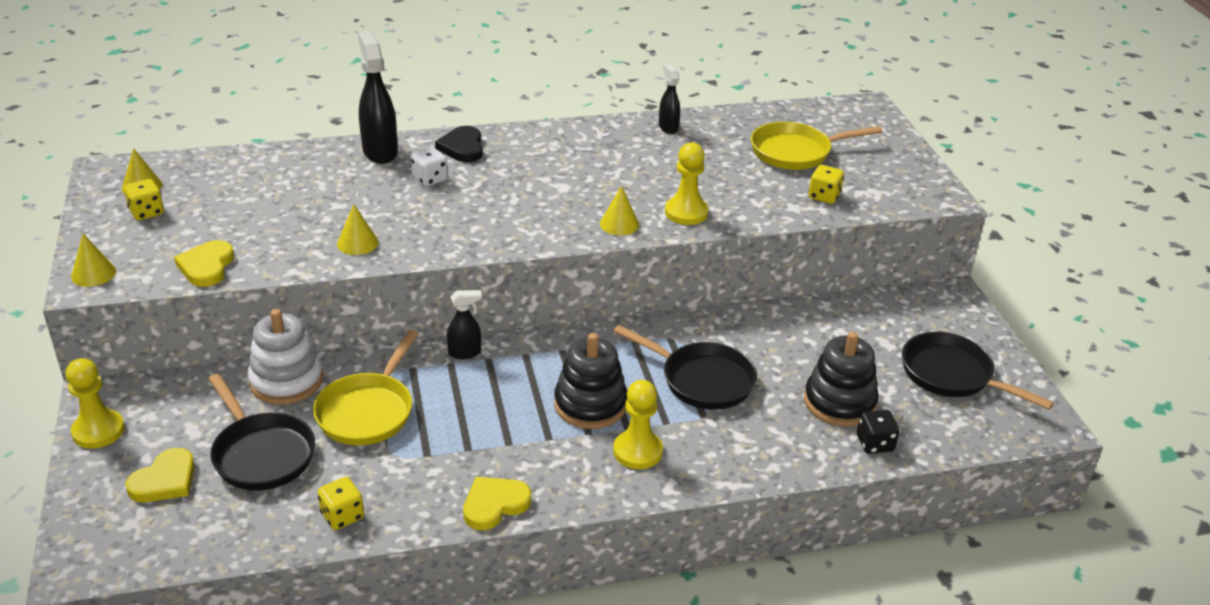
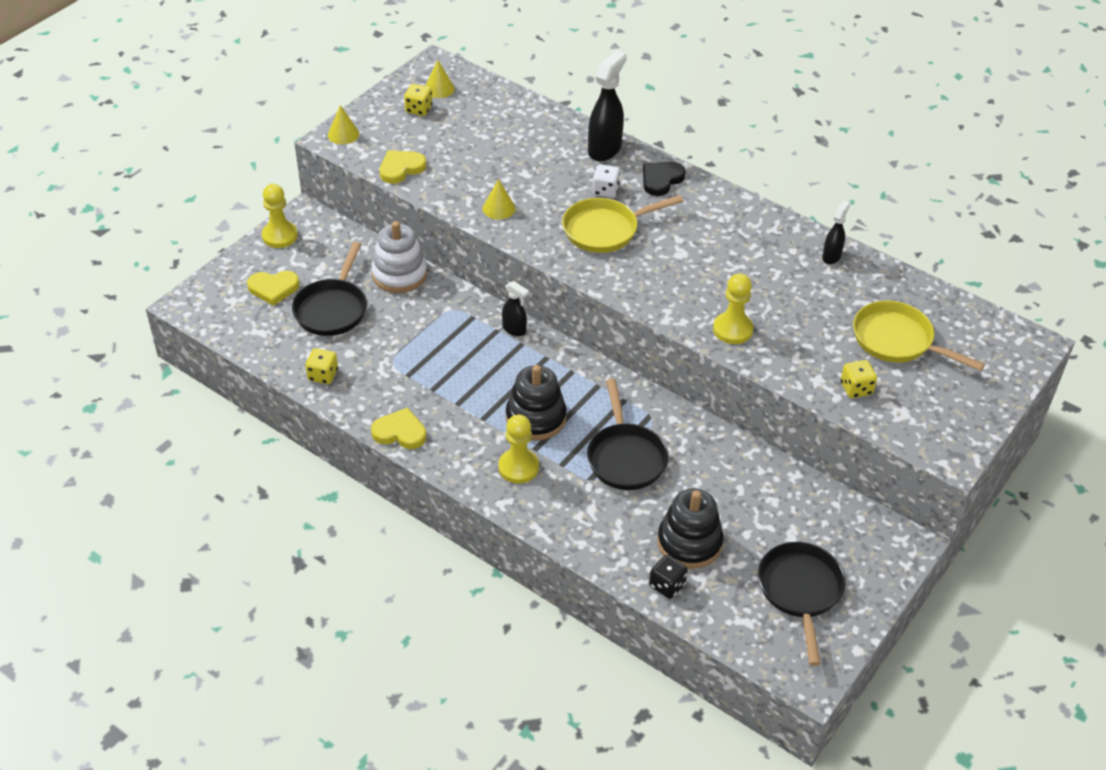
camera: 50 degrees right, 10 degrees up
yellow pan [313,330,419,445] -> yellow pan moved to [562,195,683,253]
yellow cone [600,186,639,236] -> none

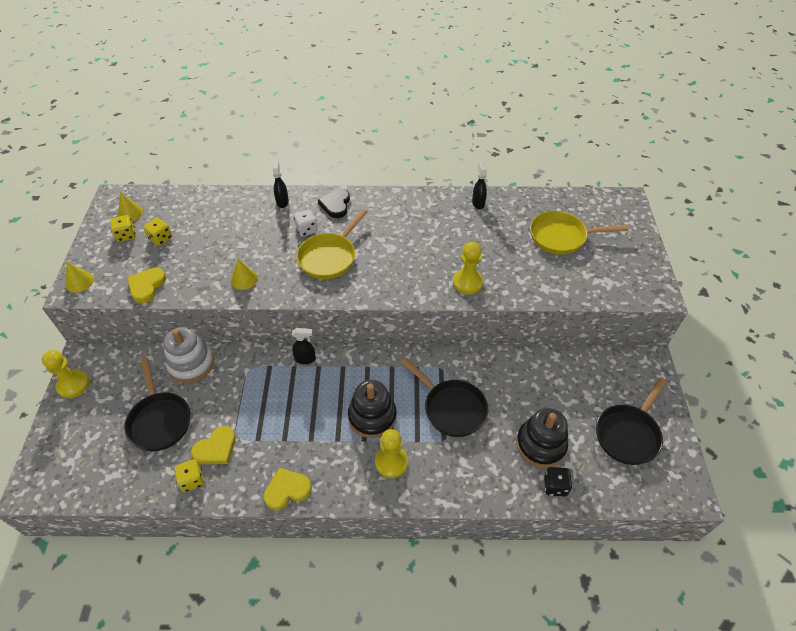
camera: 35 degrees left, 5 degrees up
yellow heart [247,271,300,306] -> yellow heart moved to [191,426,236,464]
black spray bottle [588,50,627,161] -> black spray bottle [273,161,289,208], size x0.56
black pan [758,542,846,666] -> black pan turned 105 degrees counterclockwise [596,377,667,465]
yellow dice [840,360,877,398] -> yellow dice moved to [143,218,172,246]

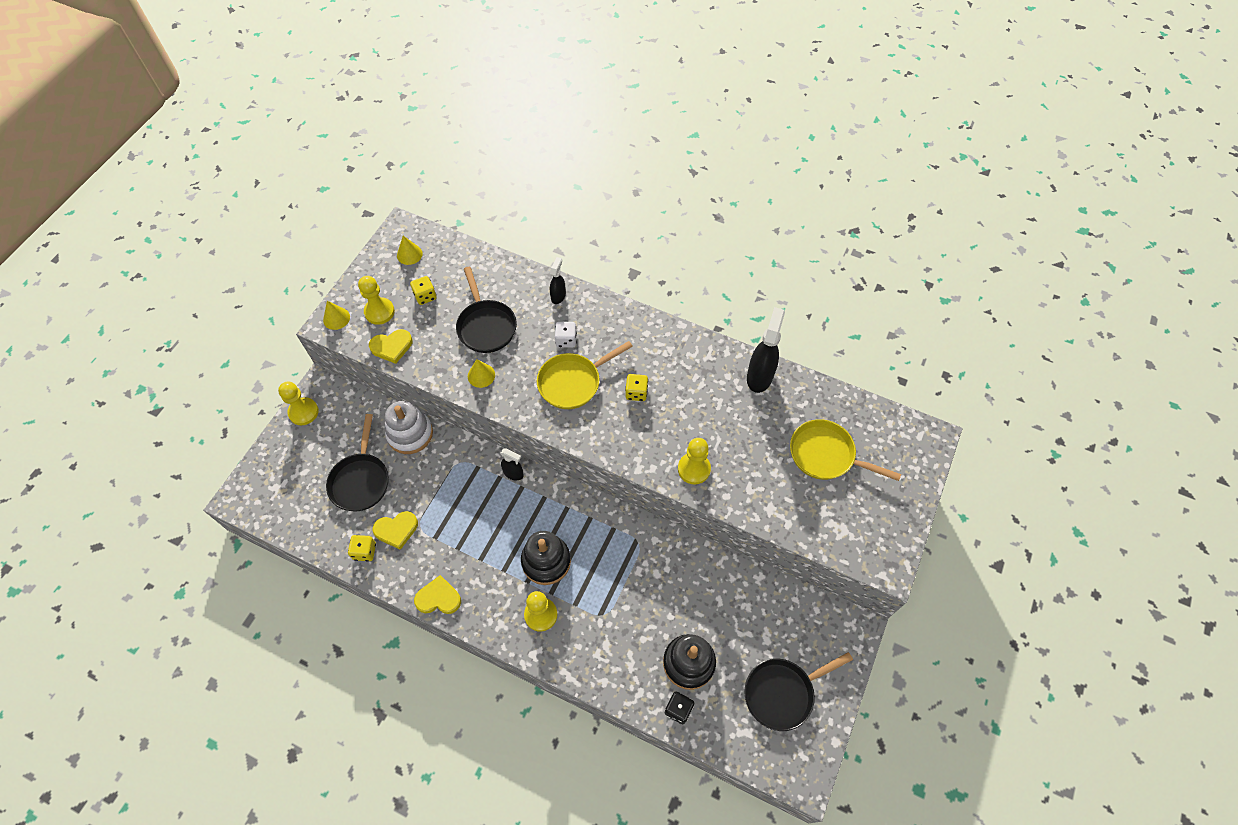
camera: 25 degrees right, 10 degrees up
yellow dice [110,215,136,242] -> yellow dice moved to [625,374,648,401]
yellow heart [127,268,166,303] -> yellow heart turned 150 degrees counterclockwise [369,329,413,364]
black heart [318,188,350,218] -> none
black pan [401,358,488,437] -> black pan moved to [456,267,517,353]
black spray bottle [472,162,487,209] -> black spray bottle [747,307,785,393], size x1.78
none -> yellow pawn [358,276,395,325]

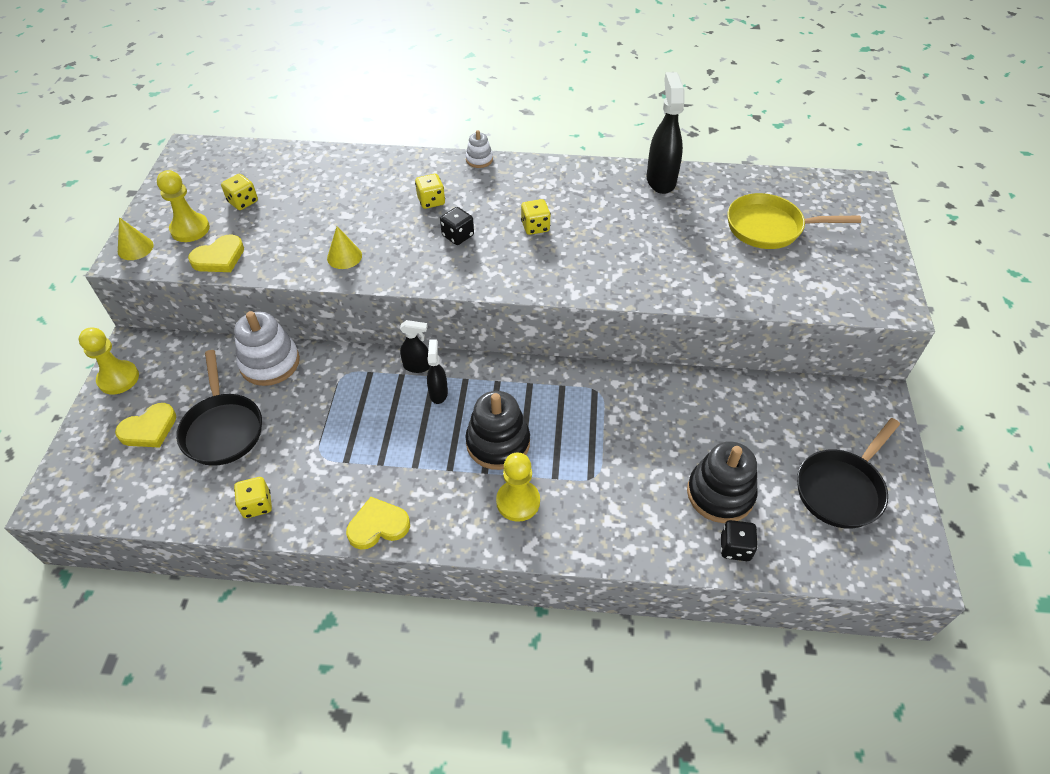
camera: 20 degrees left, 10 degrees down
yellow heart [373,511,418,550] -> yellow heart moved to [115,403,176,448]
yellow cone [397,236,423,265] -> none
black pan [456,267,517,353] -> none
yellow pan [537,341,633,409] -> black dice [440,207,474,245]
black spray bottle [550,257,566,304] -> black spray bottle moved to [427,339,448,404]
white dice [555,322,577,348] -> yellow dice [415,174,445,209]
yellow pawn [678,438,711,484] -> none
none -> white stacking toy [466,130,493,168]

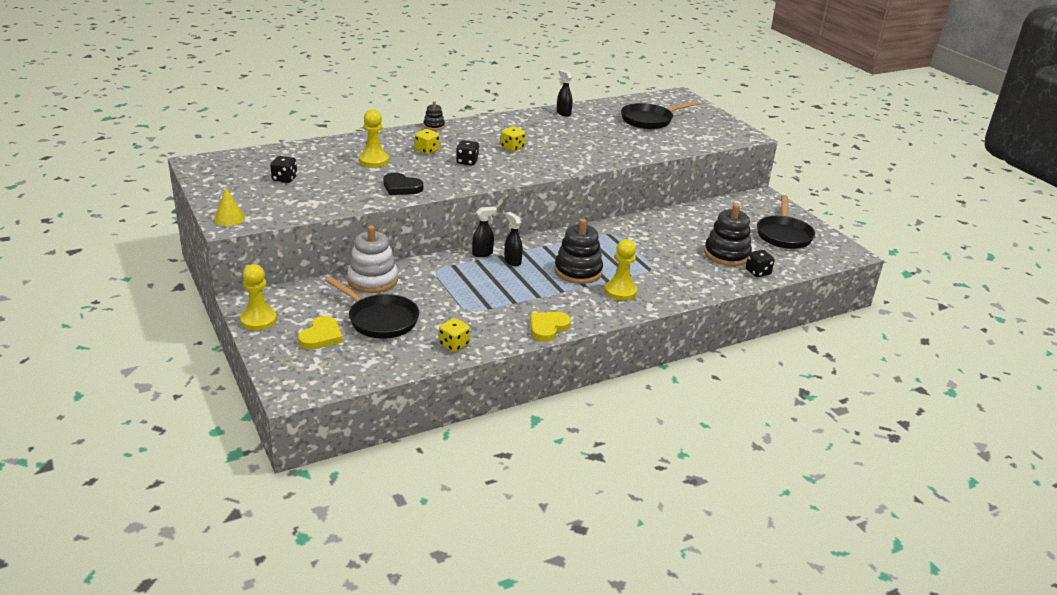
camera: 35 degrees left, 20 degrees down
yellow pawn [157,170,210,242] -> yellow pawn moved to [359,109,389,167]
yellow heart [188,235,244,272] -> none
yellow dice [221,174,258,210] -> black dice [270,156,297,183]
yellow cone [327,226,362,269] -> black heart [383,173,423,195]
white stacking toy [466,130,493,168] -> black stacking toy [423,101,445,130]
black spray bottle [647,72,685,194] -> black spray bottle [557,70,573,117], size x0.56
yellow pan [727,193,861,249] -> black pan [621,101,700,129]

